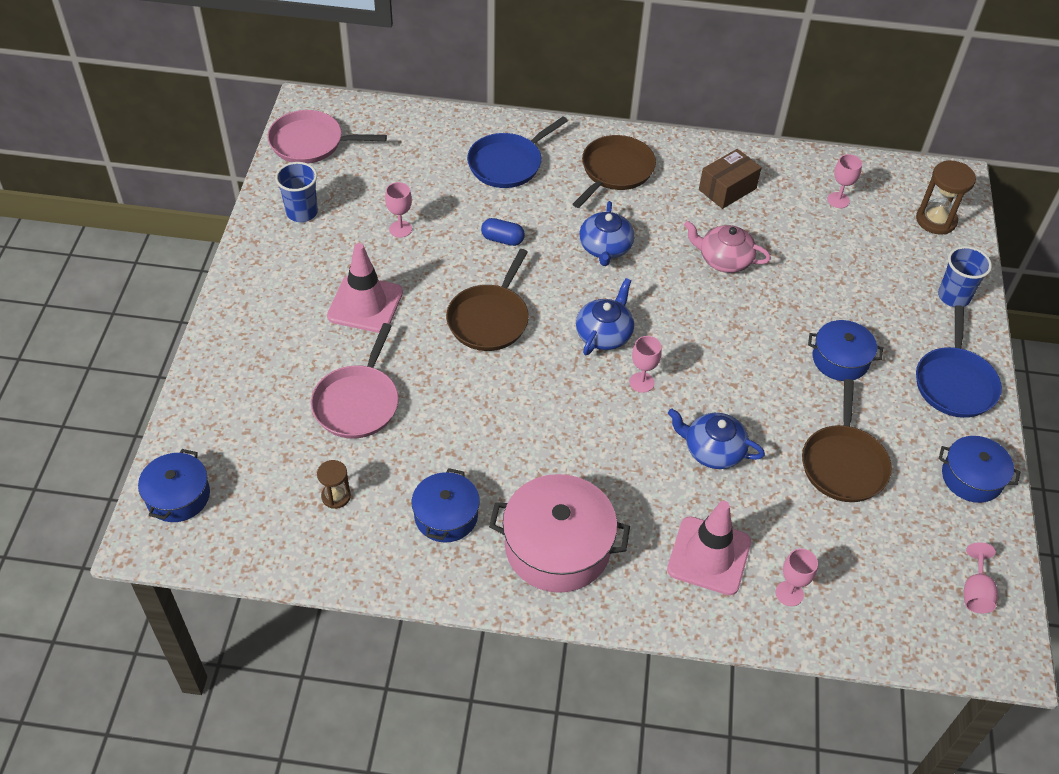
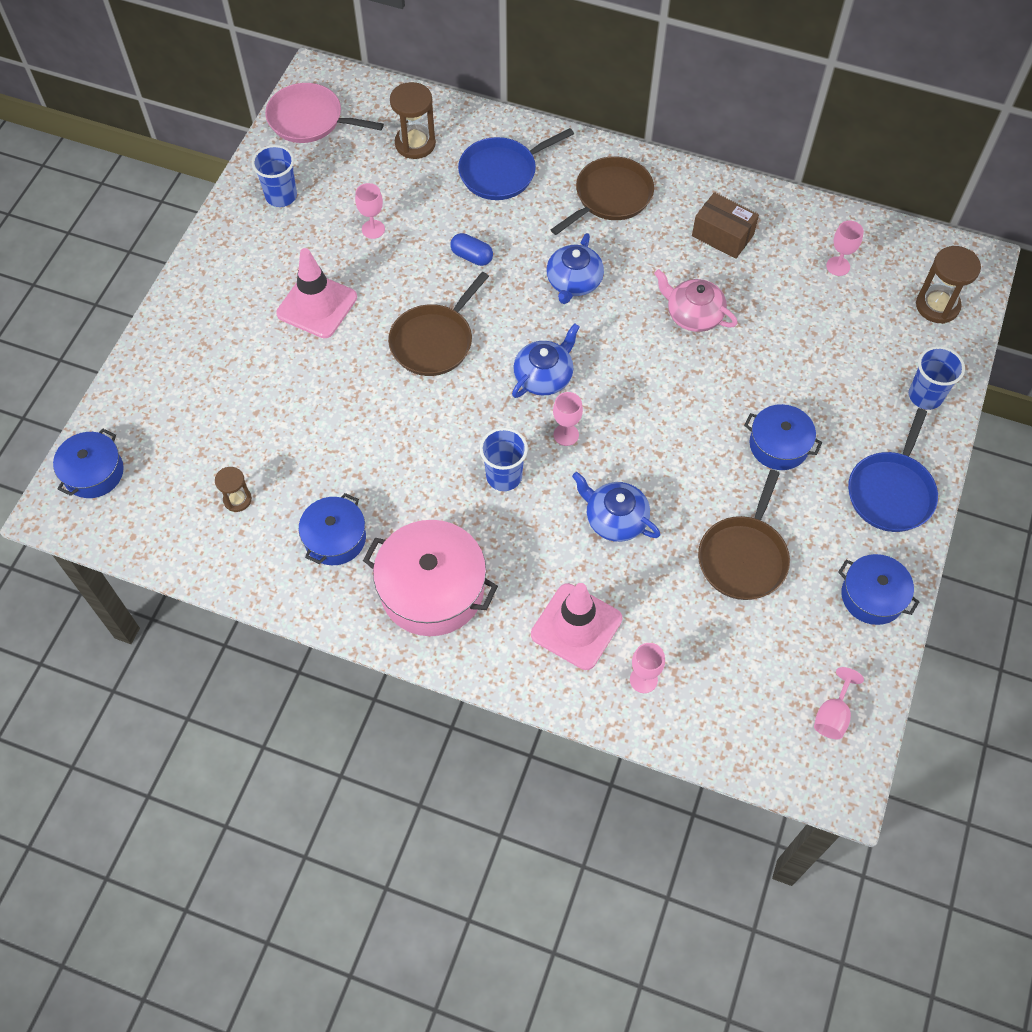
camera: 15 degrees right, 10 degrees up
pink pan [311,323,399,439] -> none
brown box [699,149,762,209] -> brown box turned 60 degrees clockwise [692,192,759,259]
none -> brown hourglass [390,82,436,159]
none -> blue cup [480,428,528,491]

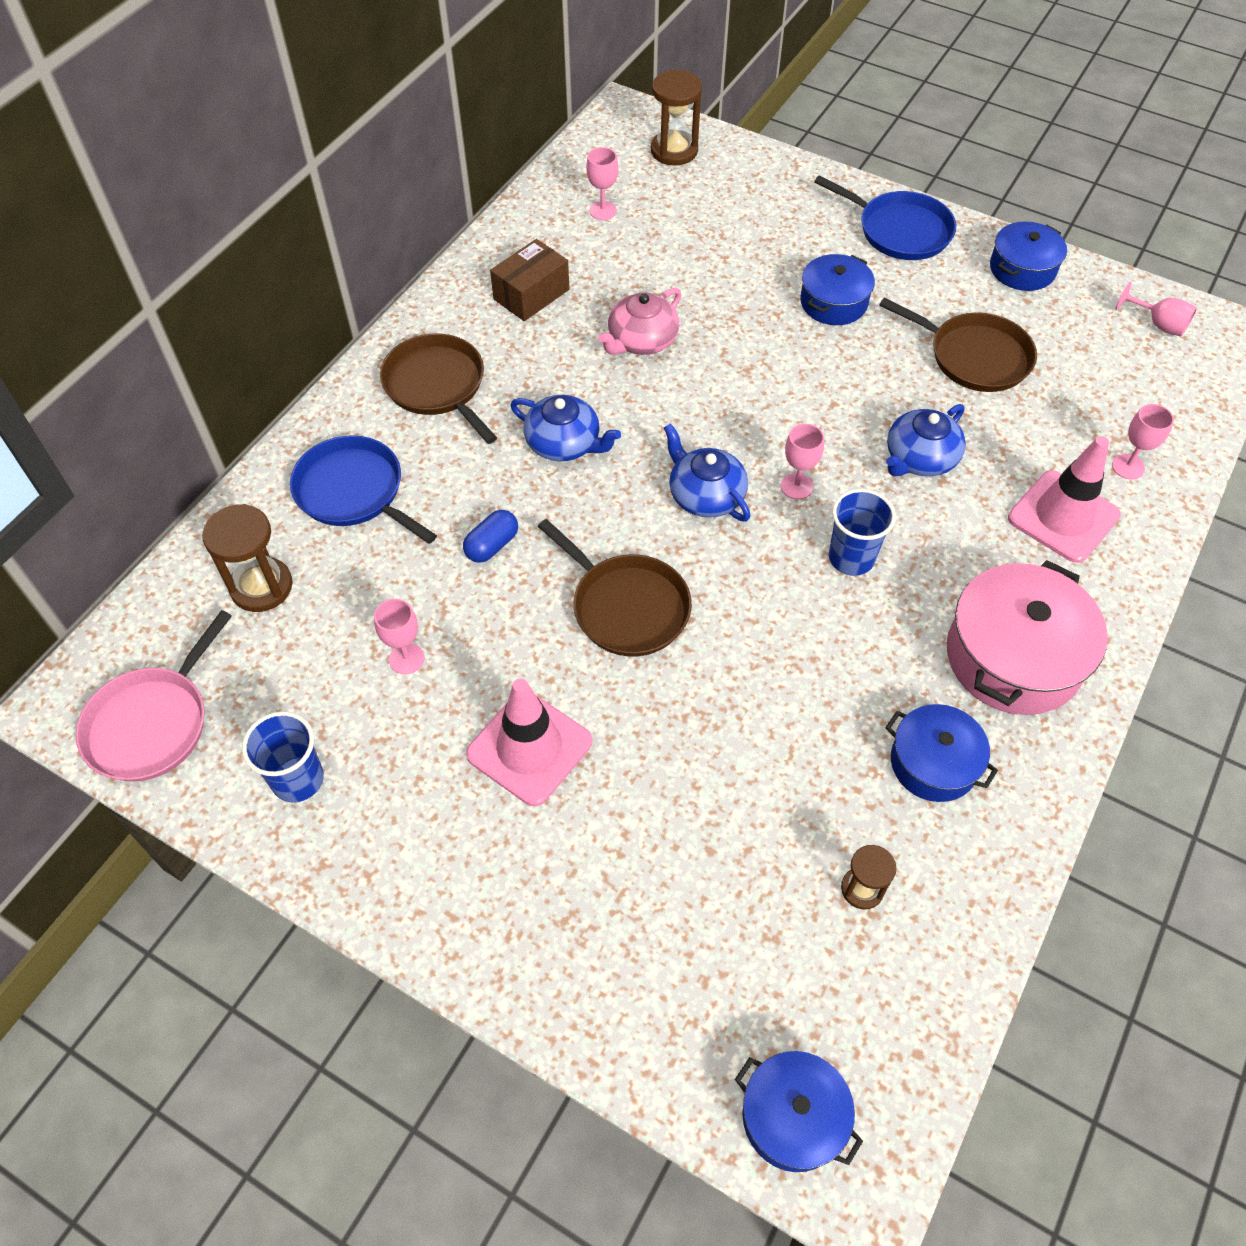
camera: 80 degrees left, 5 degrees down
blue pan [458,128,574,200] -> blue pan turned 150 degrees clockwise [290,435,437,544]
blue cup [909,346,965,410] -> none

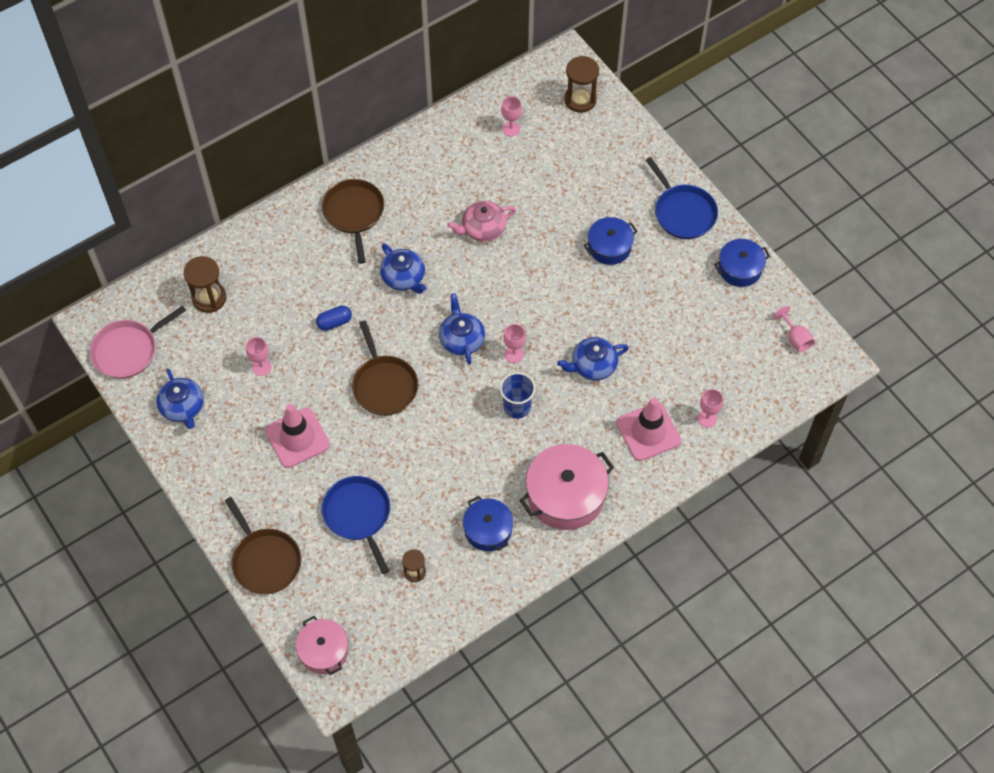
camera: 25 degrees right, 5 degrees up
blue cup [242,712,324,803] -> blue teapot [156,369,204,429]
blue pan [290,435,437,544] -> blue pan moved to [322,476,390,574]
brown box [490,239,570,321] -> none
blue pot [735,1051,863,1172] -> pink pot [296,616,348,675]
brown pan [879,298,1037,392] -> brown pan moved to [225,497,302,594]

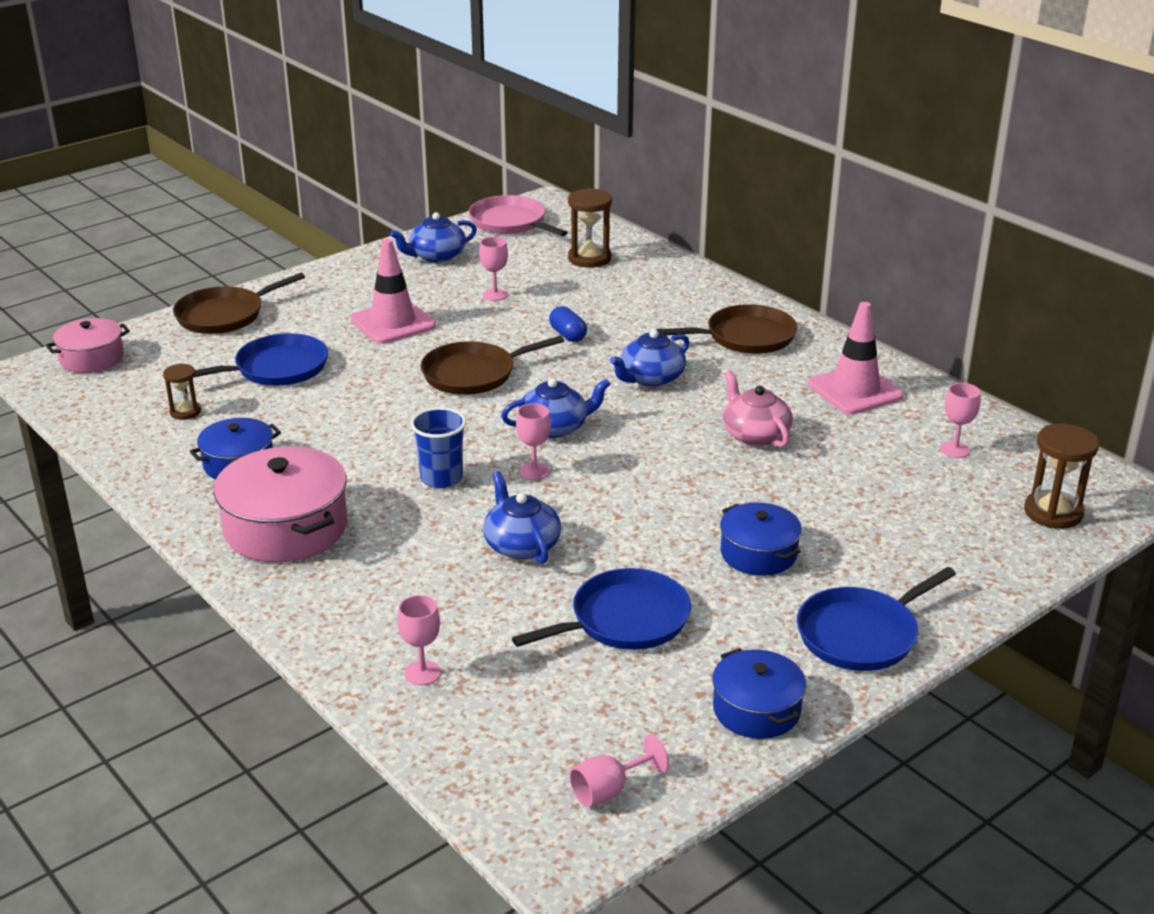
camera: 85 degrees right, 30 degrees down
pink traffic cone [616,398,681,461] -> pink traffic cone moved to [808,302,903,415]
none -> blue pan [512,568,691,650]

